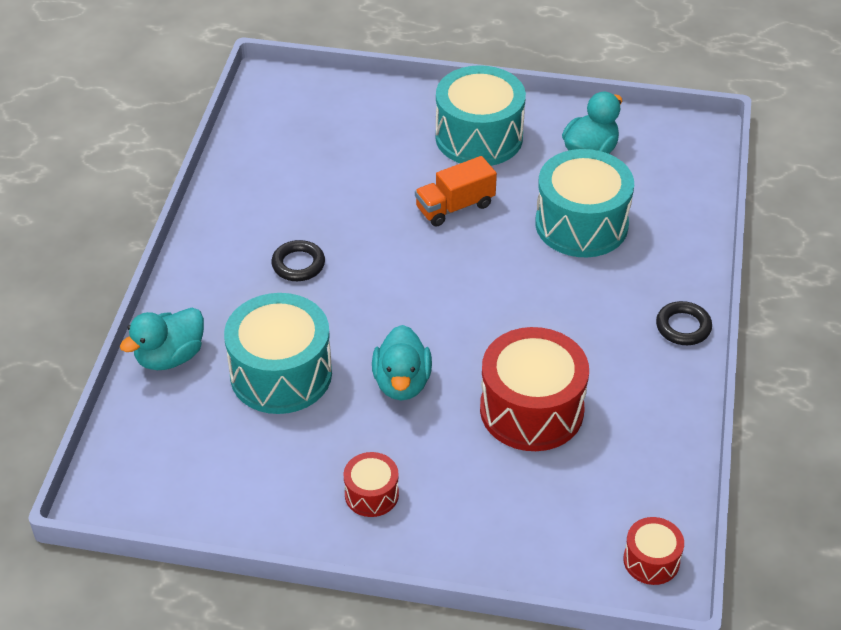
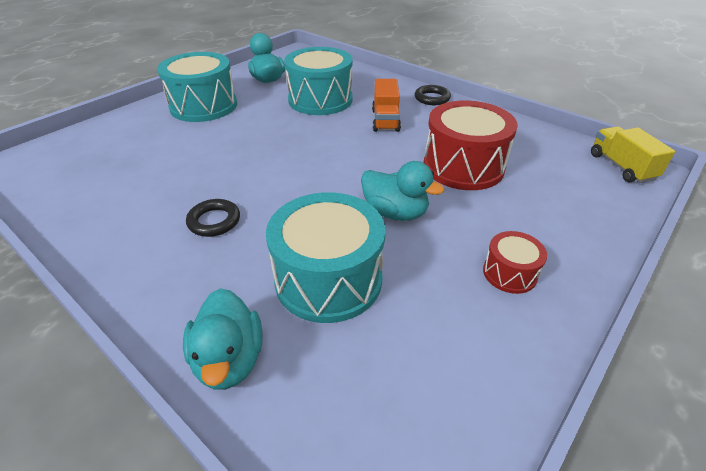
camera: 60 degrees left, 5 degrees down
orange truck [415,156,497,227] -> orange truck moved to [372,79,401,132]
red drum [623,517,684,585] -> yellow truck [591,126,675,183]

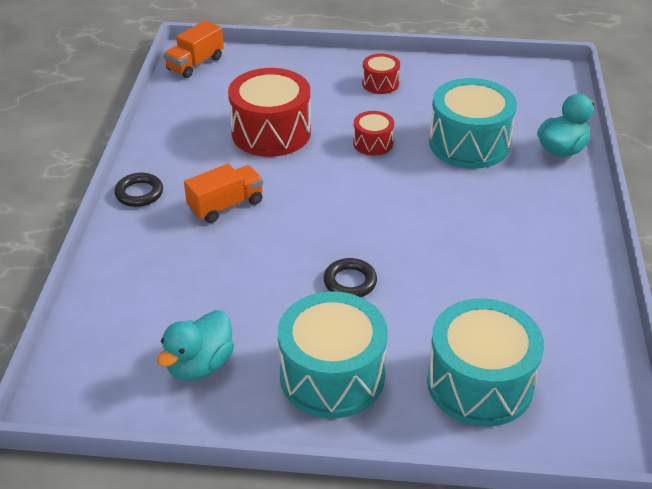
camera: 125 degrees left, 0 degrees up
black ring [186,199,240,237] -> black ring moved to [324,258,377,297]
turquoise drum [284,47,352,115] -> turquoise drum moved to [427,298,544,427]
turquoise duck [361,161,444,221] -> red drum [353,111,394,156]
yellow truck [591,126,675,183] -> orange truck [164,20,224,78]

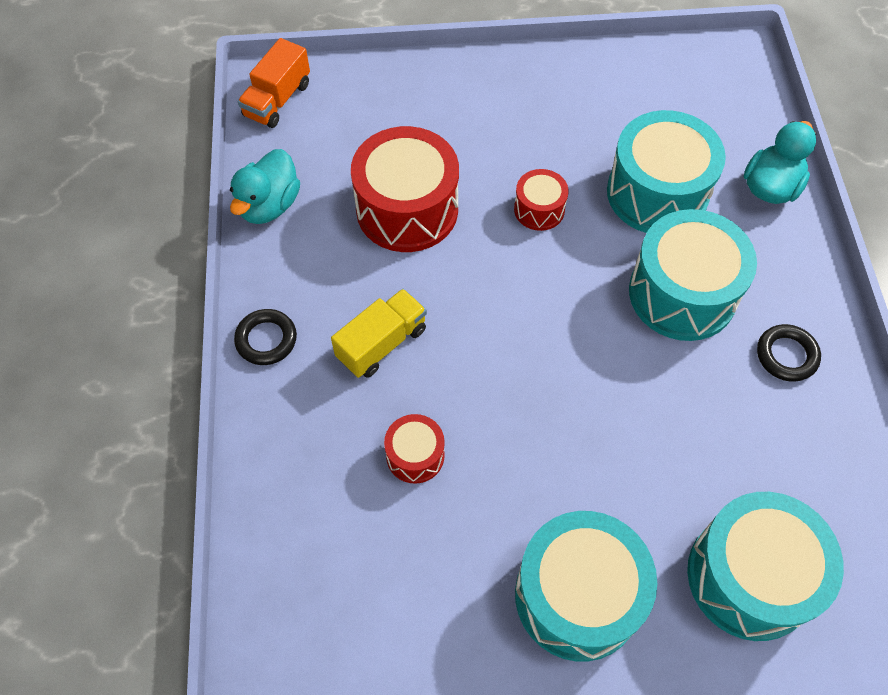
camera: 10 degrees left, 20 degrees up
turquoise duck [157,310,234,381] -> turquoise duck moved to [230,149,300,224]
orange truck [184,164,263,223] -> yellow truck [331,289,427,378]
black ring [324,258,377,297] -> black ring moved to [757,324,821,382]
red drum [362,54,400,94] -> red drum moved to [384,414,445,484]
none -> turquoise drum [629,209,757,341]

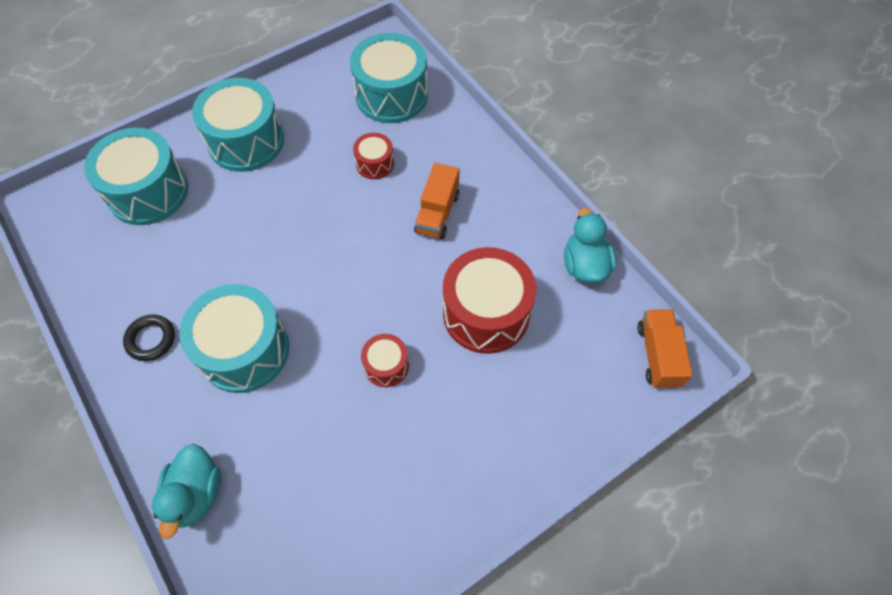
camera: 150 degrees right, 0 degrees up
black ring [234,309,297,365] -> none
yellow truck [331,289,427,378] -> orange truck [414,163,460,239]
turquoise drum [607,110,726,233] -> turquoise drum moved to [350,33,428,123]

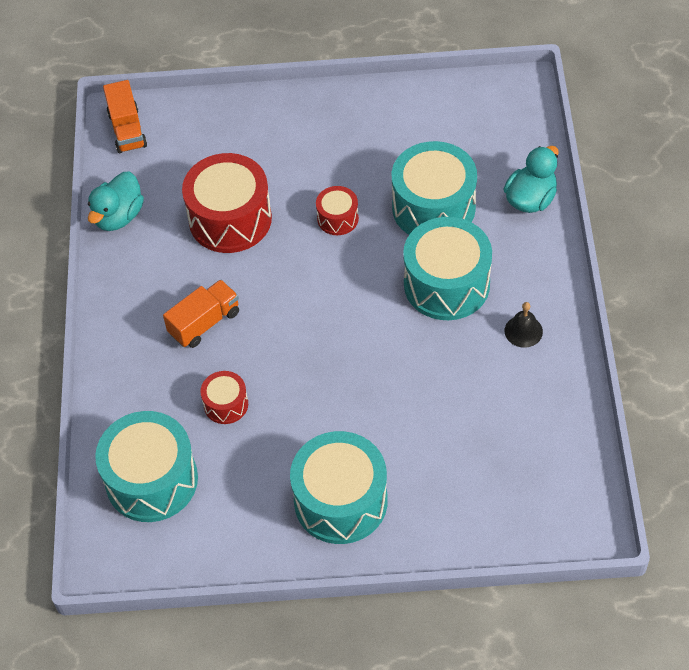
camera: 145 degrees left, 5 degrees down
turquoise drum [84,128,188,225] -> turquoise drum moved to [392,141,477,235]
black ring [123,314,175,361] -> black bell [504,302,543,348]
orange truck [637,309,693,389] -> orange truck turned 45 degrees counterclockwise [103,80,147,153]

